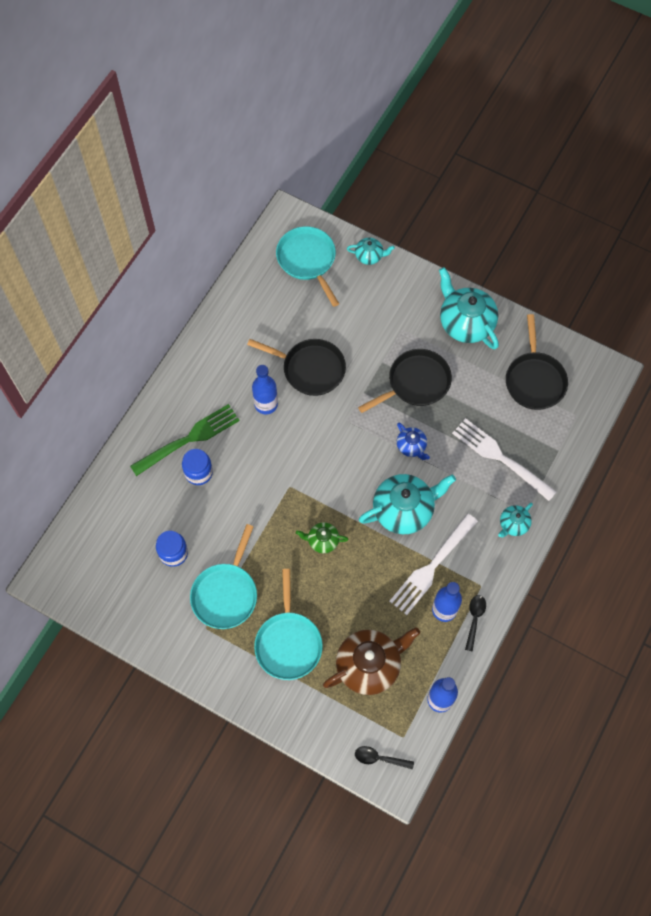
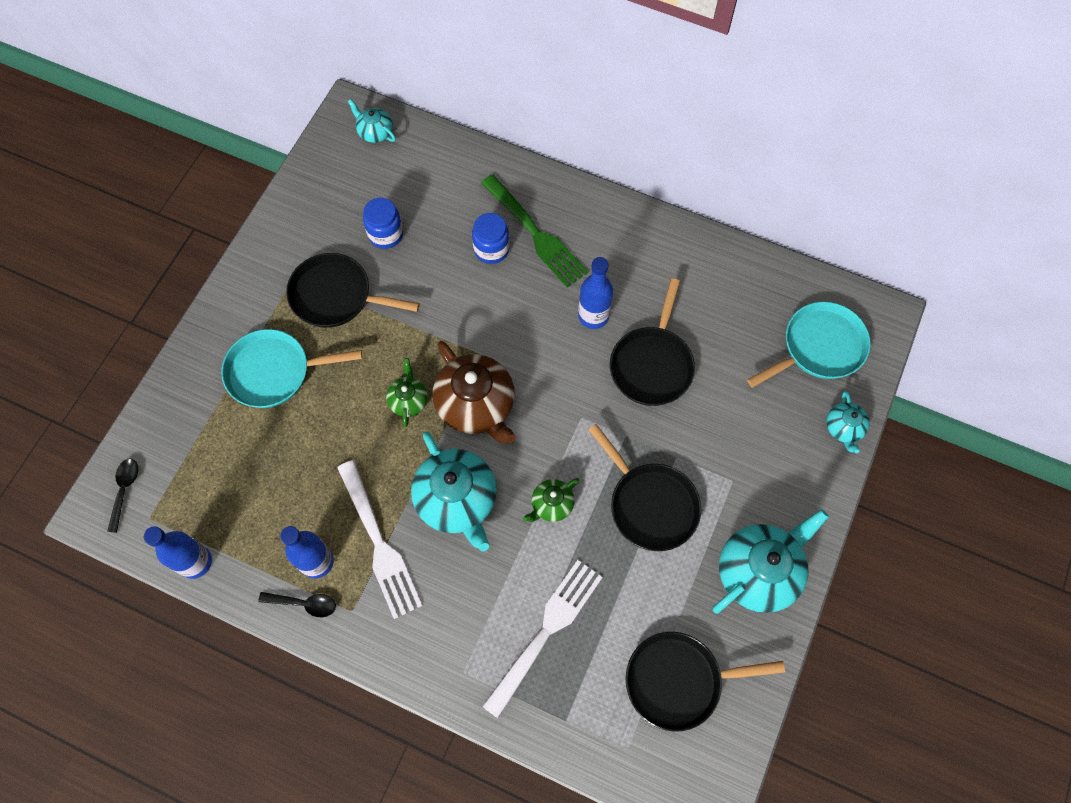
camera: 85 degrees right, 0 degrees up
turquoise pan [190,524,257,629] -> black pan [286,253,420,328]
brown teapot [323,627,420,695] -> brown teapot moved to [433,341,516,444]
white fork [389,513,478,615] -> white fork turned 150 degrees counterclockwise [337,460,422,619]
blue teapot [397,423,430,460] -> green teapot [523,478,579,522]
turquoise teapot [498,503,533,537] -> turquoise teapot moved to [348,99,396,143]

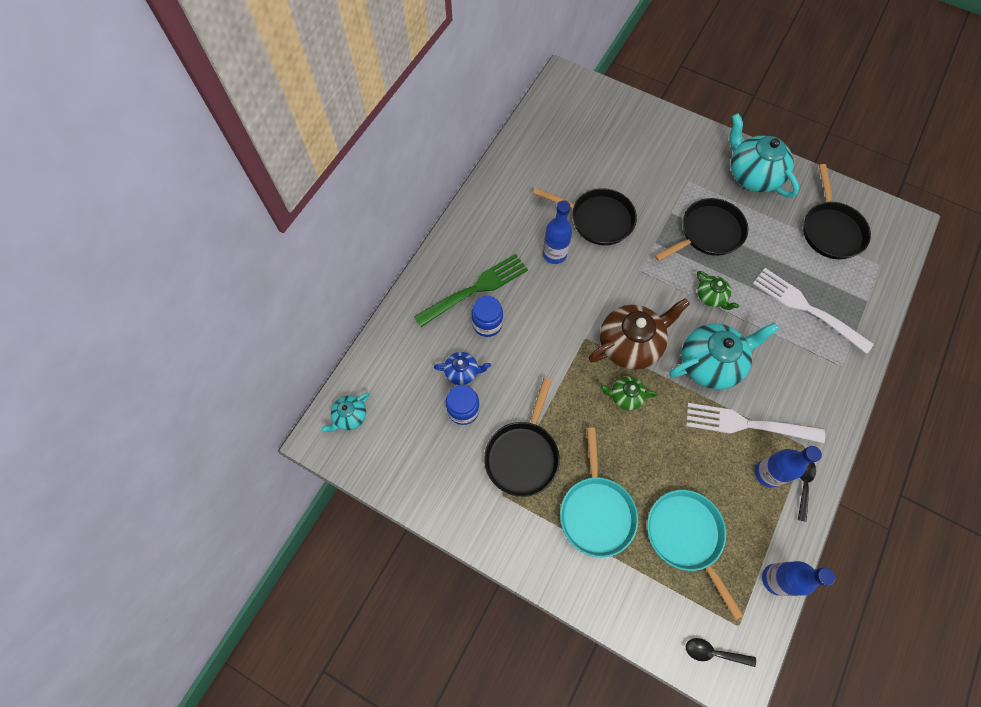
camera: 85 degrees left, 0 degrees up
white fork [337,460,422,619] -> white fork turned 150 degrees counterclockwise [686,403,825,443]
turquoise pan [747,302,871,388] -> turquoise pan moved to [647,490,744,620]
turquoise teapot [826,391,869,453] -> none
none -> blue teapot [434,352,491,385]

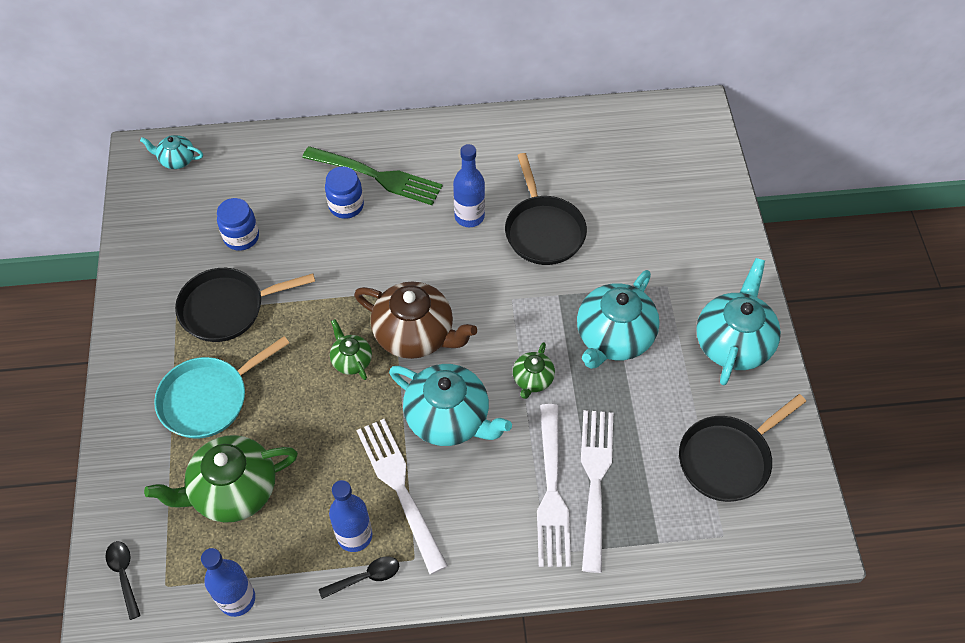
camera: 55 degrees right, 10 degrees down
blue teapot [434,352,491,385] -> none
turquoise pan [647,490,744,620] -> green teapot [144,435,298,523]
black pan [654,198,748,261] -> turquoise teapot [577,270,660,369]
none -> white fork [537,404,571,567]

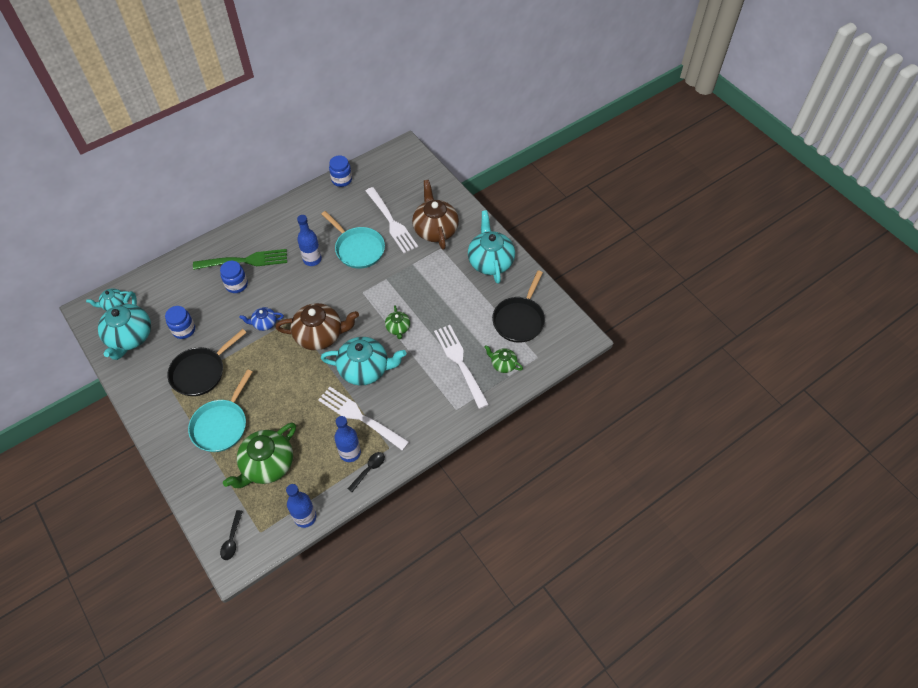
camera: 30 degrees left, 0 degrees up
black spoon [105,541,141,620] -> black spoon turned 120 degrees counterclockwise [220,510,243,560]
green teapot [330,319,372,380] -> green teapot moved to [484,345,523,373]
black pan [505,153,587,265] -> turquoise pan [322,211,385,269]
white fork [537,404,571,567] -> white fork moved to [366,187,418,253]
turquoise teapot [577,270,660,369] -> turquoise teapot moved to [98,291,151,360]
none -> blue teapot [239,307,284,331]
none -> blue jar [329,155,352,187]
none -> brown teapot [412,180,459,250]

